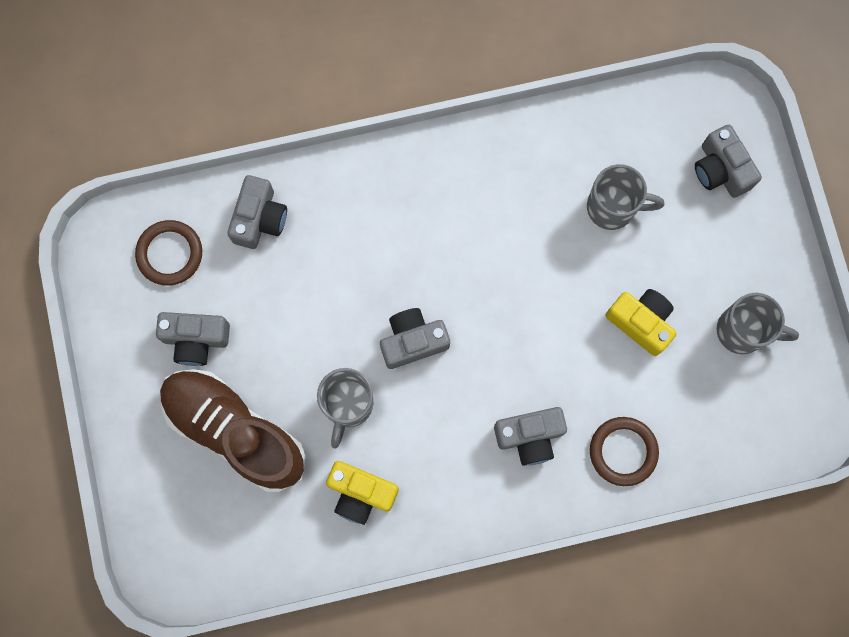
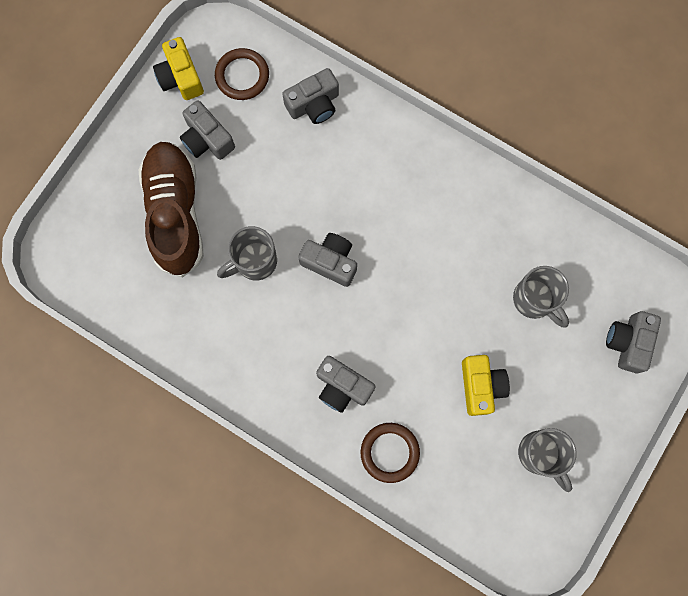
camera: 45 degrees right, 0 degrees up
yellow camera [326,461,399,525] -> yellow camera moved to [153,37,204,100]

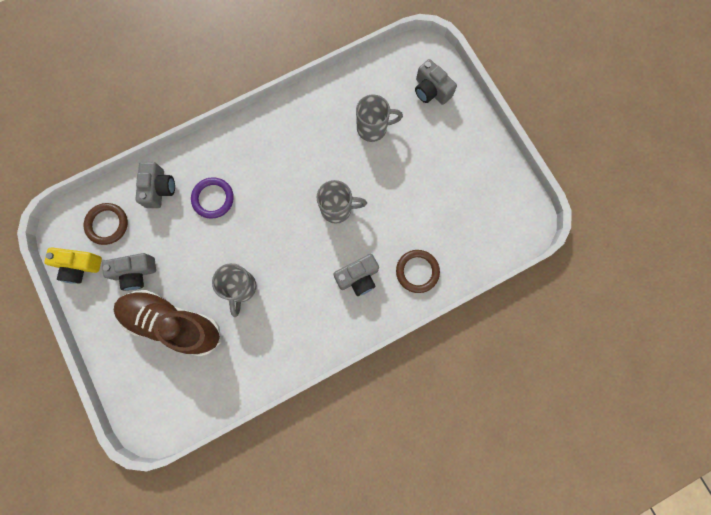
camera: 60 degrees left, 0 degrees up
grey camera [298,233,357,287] -> none
yellow camera [462,355,510,416] -> none
grey mug [518,428,577,492] -> grey mug moved to [317,180,367,223]
none -> purple ring [191,177,234,219]

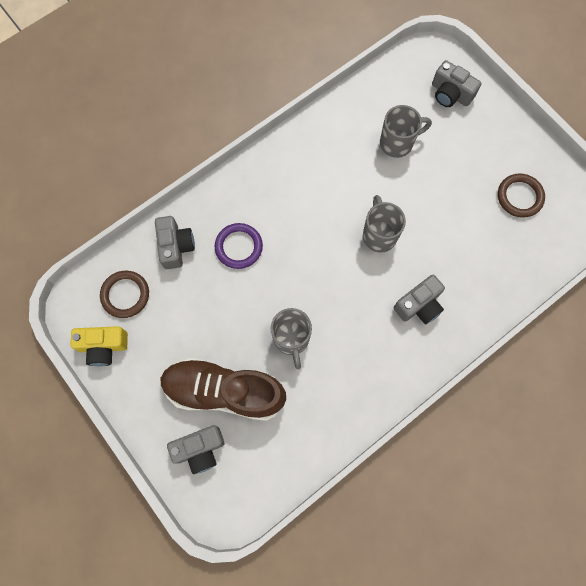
camera: 10 degrees left, 5 degrees down
grey camera [102,253,156,291] -> grey camera moved to [167,425,224,474]
grey mug [317,180,367,223] -> grey mug turned 90 degrees counterclockwise [363,195,406,253]
brown ring [396,250,440,293] -> brown ring moved to [498,174,545,218]

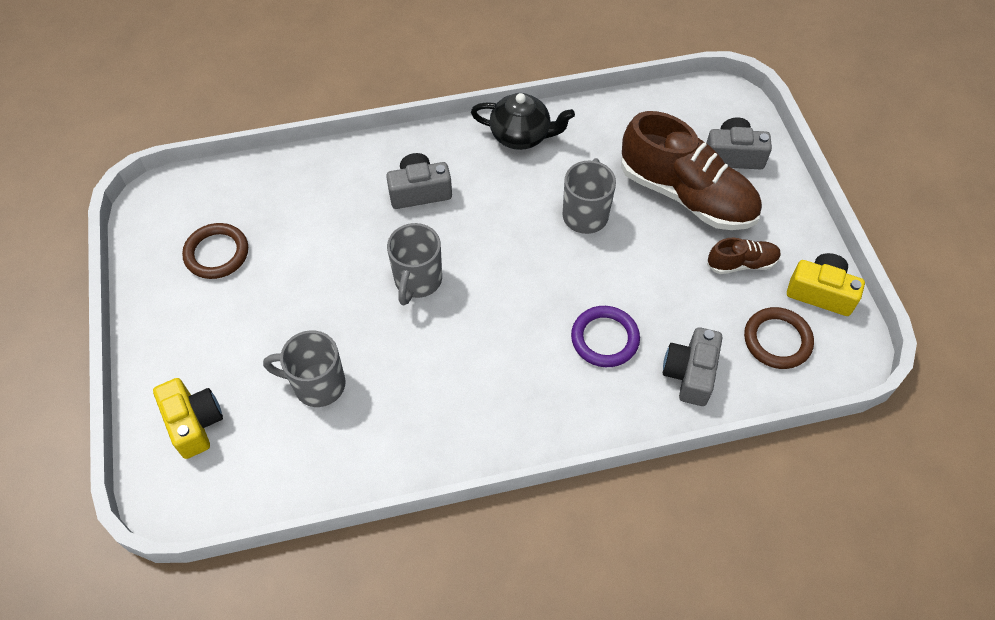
camera: 155 degrees left, 15 degrees down
grey camera [432,60,481,107] -> yellow camera [153,378,223,459]
none -> black teapot [471,93,575,150]
none -> brown shoe [707,238,781,274]

